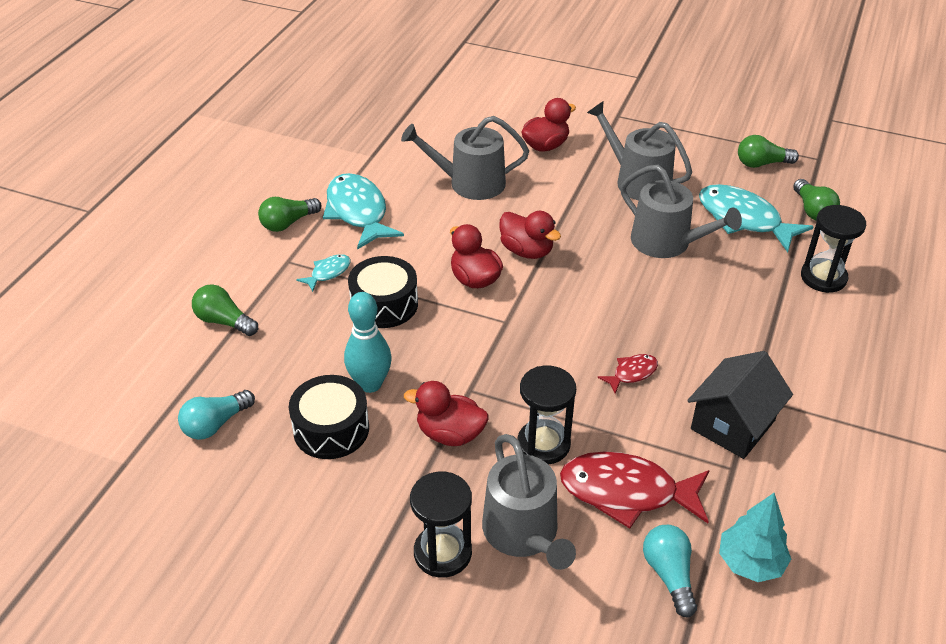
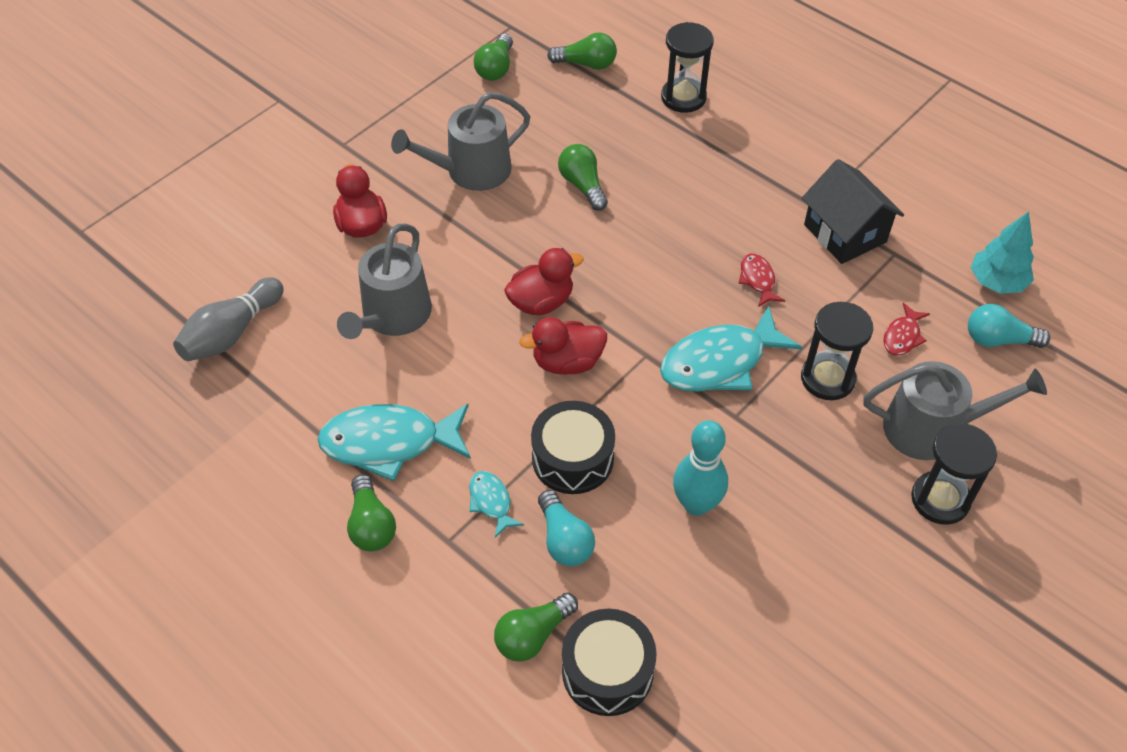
camera: 70 degrees left, 10 degrees up
turquoise light bulb [178,390,255,440] -> turquoise light bulb moved to [538,490,595,566]
black drum [289,375,369,459] -> black drum moved to [562,609,657,716]
red duck [404,381,488,446] -> none
red fish [560,452,710,529] -> red fish [883,303,930,356], size x0.48
grey watering can [621,165,742,258] -> green light bulb [558,144,608,211]
turquoise fish [699,184,814,252] -> turquoise fish moved to [660,306,802,391]
none -> grey bowling pin [173,277,284,361]

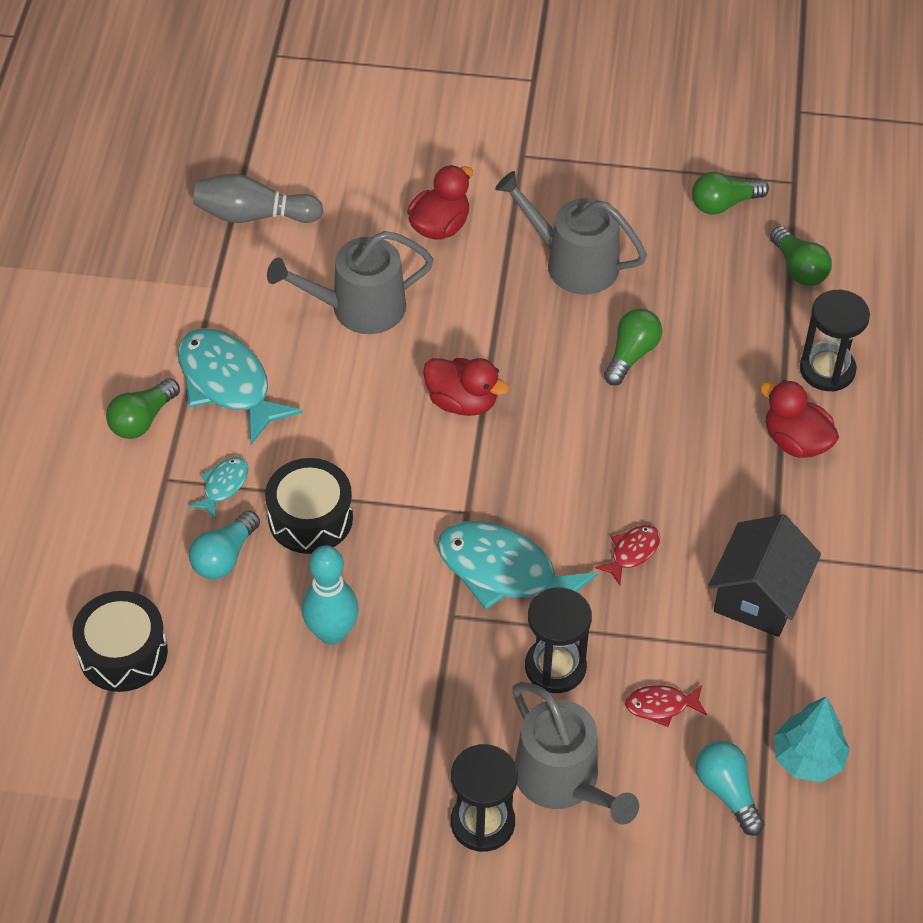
camera: 55 degrees right, 0 degrees up
green light bulb [494,593,578,662] -> none
red duck [519,317,607,375] -> red duck moved to [760,380,839,458]

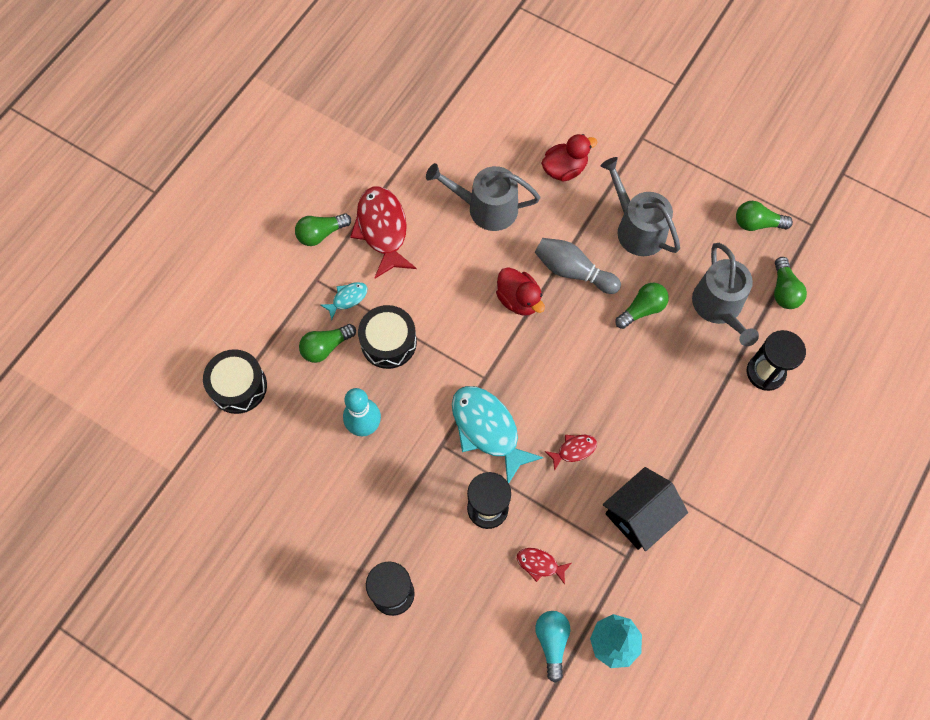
camera: 25 degrees right, 15 degrees up
turquoise fish [178,328,303,445] -> red fish [350,186,416,278]
turquoise light bulb [189,511,260,579] -> green light bulb [299,324,356,363]
grey bowling pin [193,174,323,223] -> grey bowling pin moved to [535,238,621,294]
grey watering can [512,682,639,824] -> grey watering can moved to [692,243,759,346]
red duck [760,380,839,458] -> none

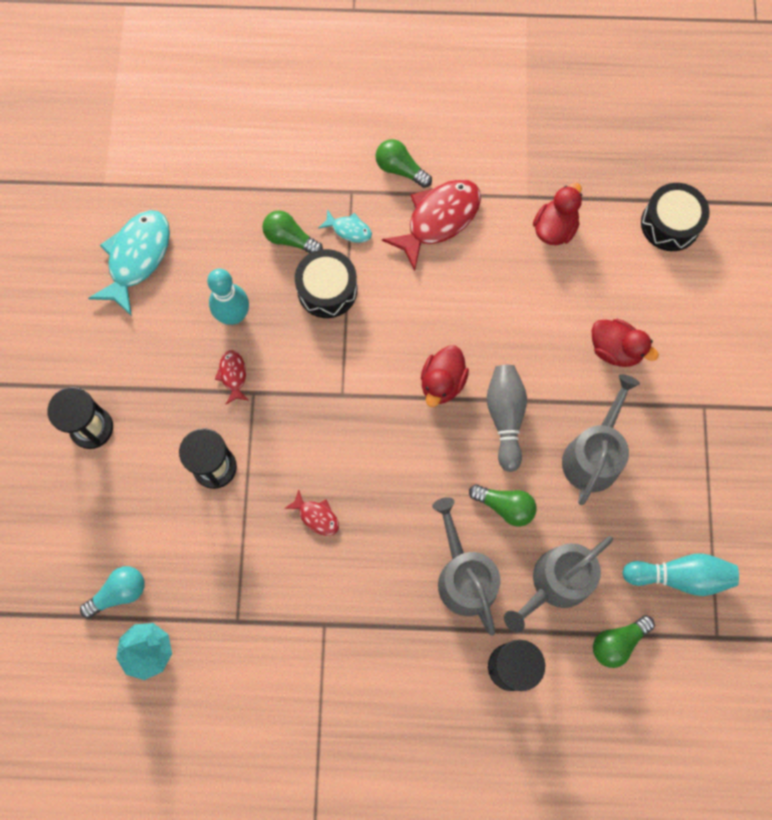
camera: 60 degrees right, 5 degrees up
black drum [203,349,267,414] -> black drum moved to [641,183,710,251]
grey watering can [426,163,540,231] -> grey watering can moved to [432,497,501,636]
turquoise fish [452,386,544,483] -> turquoise fish moved to [88,210,170,316]
red fish [517,548,571,585] -> red fish moved to [215,350,249,404]
black house [603,467,688,551] -> none
green light bulb [736,201,793,231] -> turquoise bowling pin [622,553,739,596]
none -> red duck [533,183,582,245]

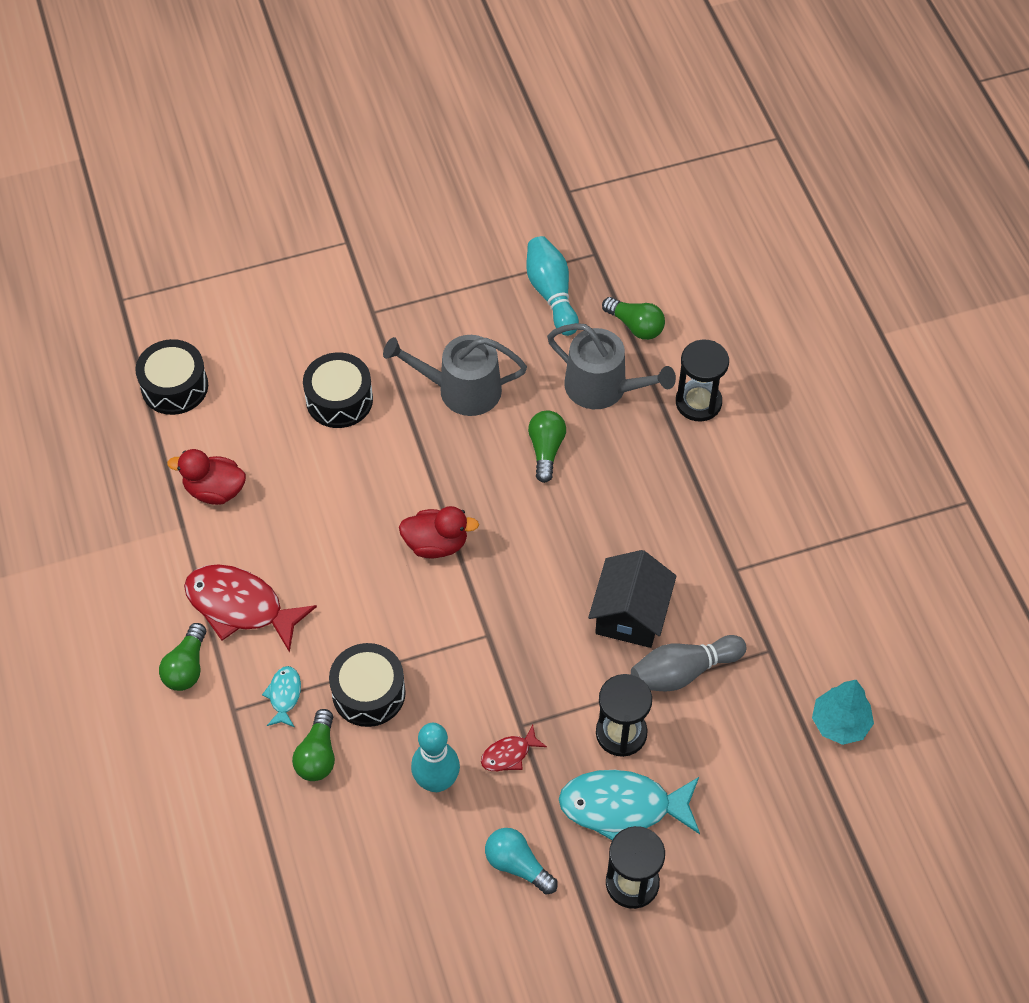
camera: 110 degrees left, 15 degrees down
turquoise light bulb [80,566,145,619] -> turquoise light bulb moved to [485,828,558,895]
turquoise fish [88,210,170,316] -> turquoise fish moved to [559,770,700,840]
red fish [284,489,339,536] -> black house [588,550,676,648]
grey watering can [432,497,501,636] -> none
grey bowling pin [487,365,527,472] -> grey bowling pin moved to [631,635,747,692]
red duck [592,319,659,367] -> black drum [303,352,373,428]

